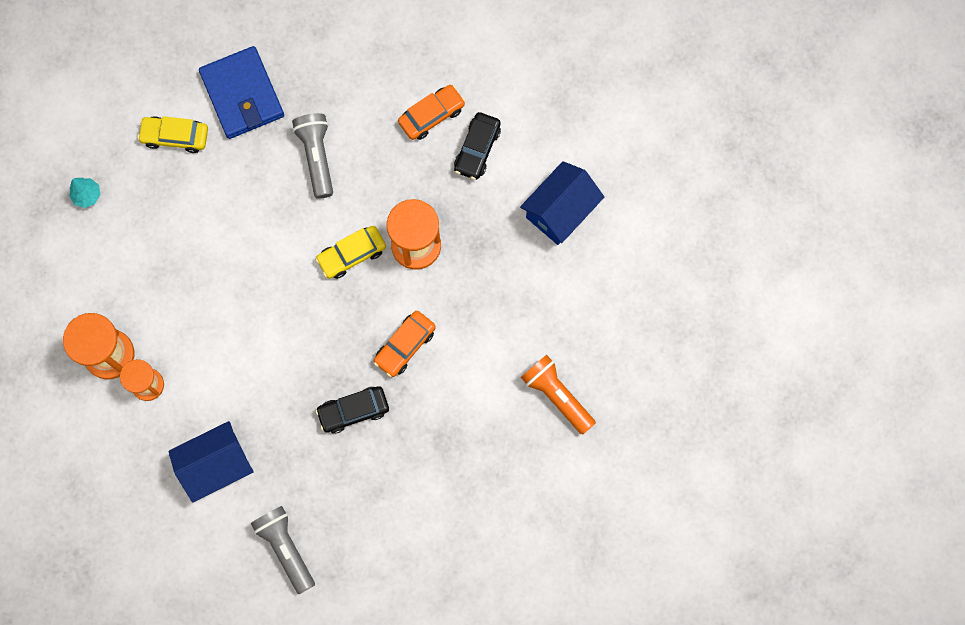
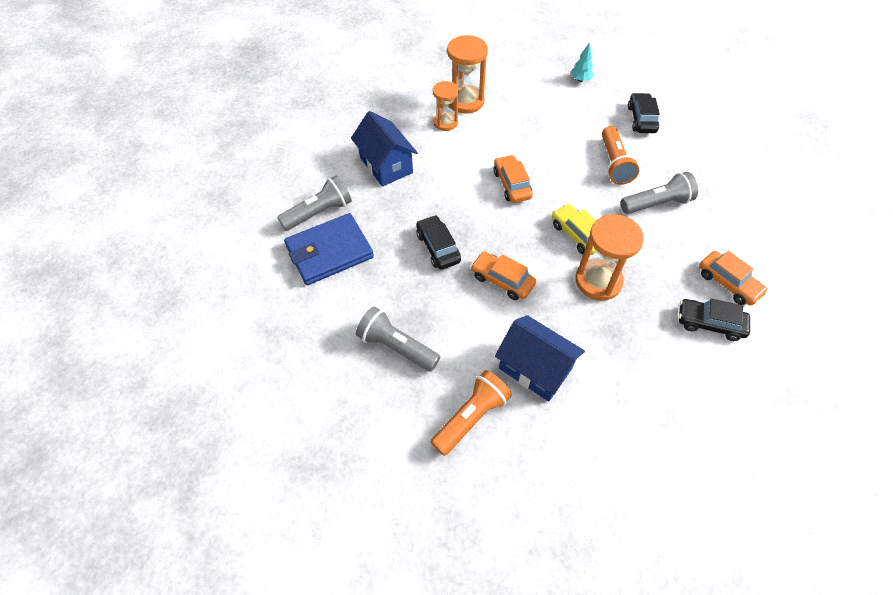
camera: 85 degrees right, 20 degrees down
yellow car [137,116,208,153] -> black car [628,93,660,133]
blue wallet [199,46,284,139] -> blue wallet moved to [284,213,374,285]
blue house [520,161,604,245] -> blue house moved to [495,315,585,402]
none -> grey flashlight [356,307,440,372]
none -> orange car [493,155,533,203]
none -> orange flashlight [602,126,639,185]

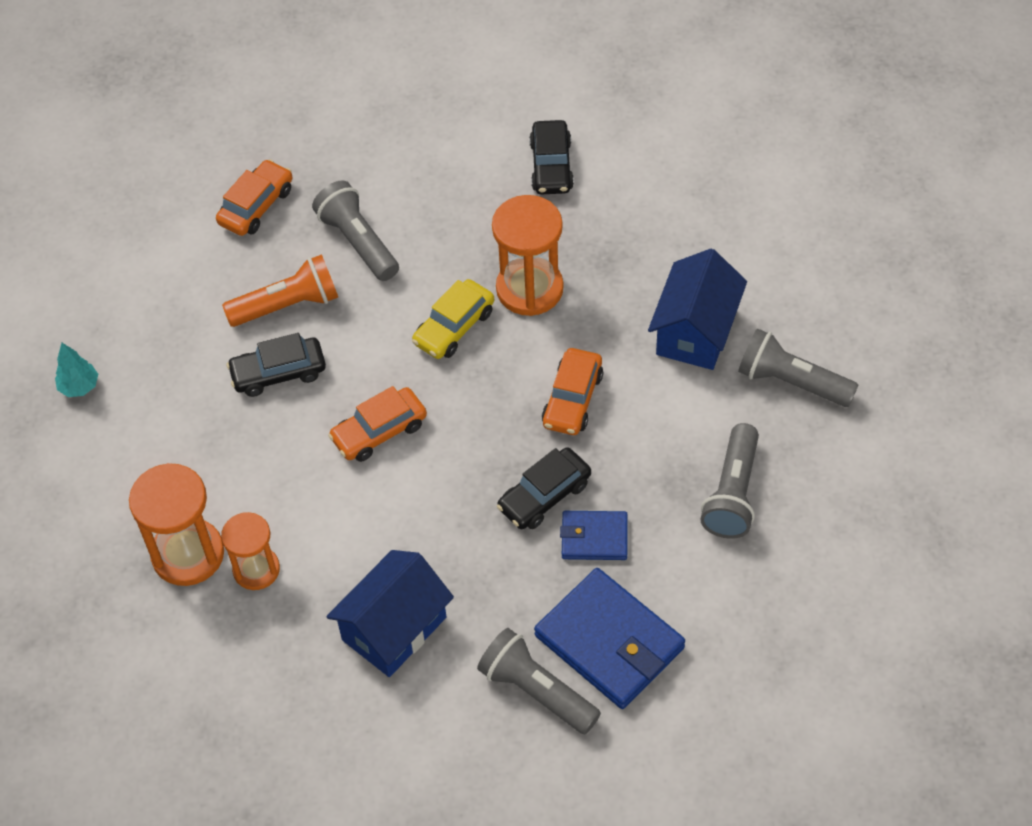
camera: 105 degrees left, 0 degrees up
orange flashlight [430,370,512,456] -> grey flashlight [738,328,858,407]
black car [628,93,660,133] -> black car moved to [227,333,326,397]
orange car [699,251,768,306] -> orange car moved to [216,159,292,236]
none -> blue wallet [560,511,628,560]

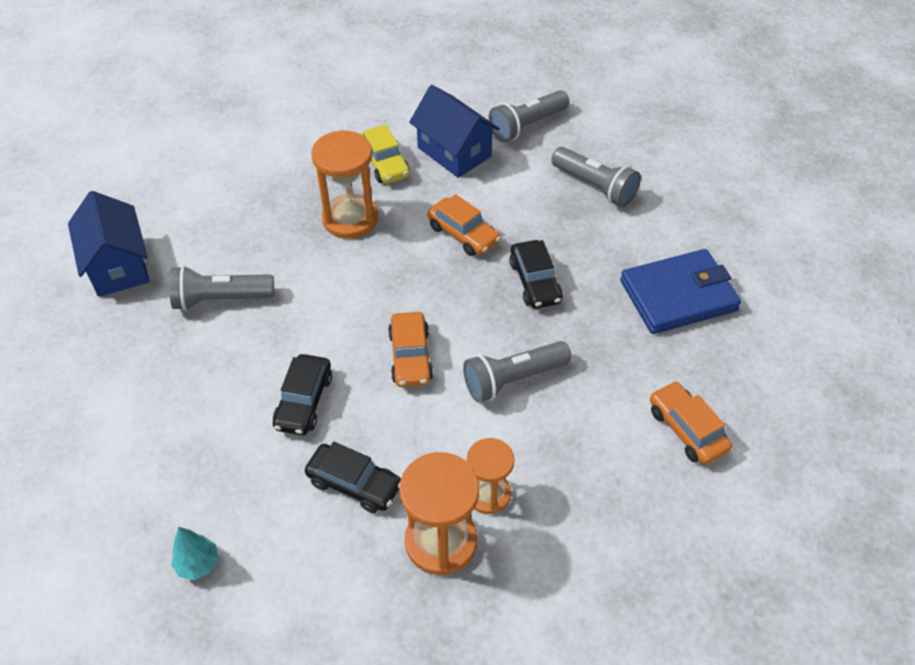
camera: 65 degrees left, 5 degrees down
orange car [216,159,292,236] -> orange car moved to [650,381,732,465]
orange flashlight [222,254,338,327] -> none
blue house [326,550,454,677] -> blue house moved to [68,191,150,297]
yellow car [412,279,494,359] -> yellow car moved to [360,125,410,184]
grey flashlight [477,628,601,734] -> grey flashlight moved to [463,341,572,403]
black car [529,120,574,195] -> black car moved to [305,442,401,513]
blue wallet [560,511,628,560] -> none

